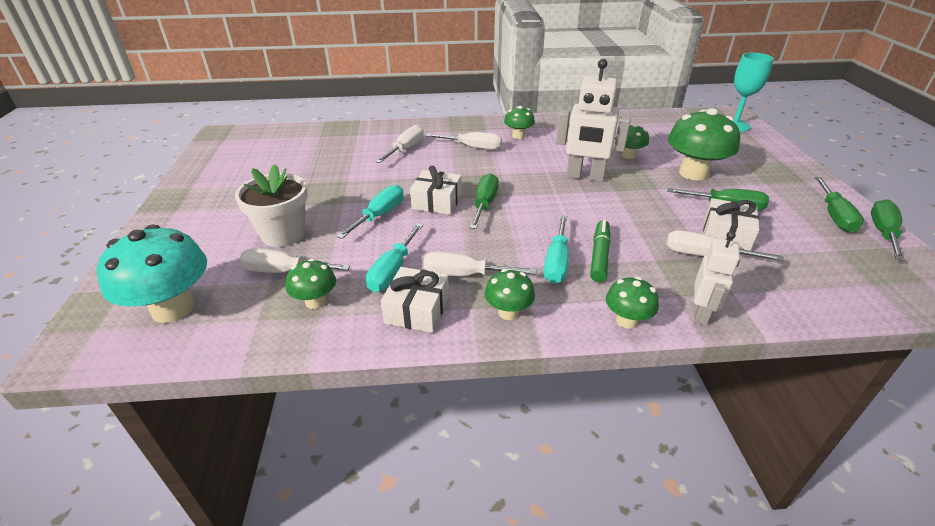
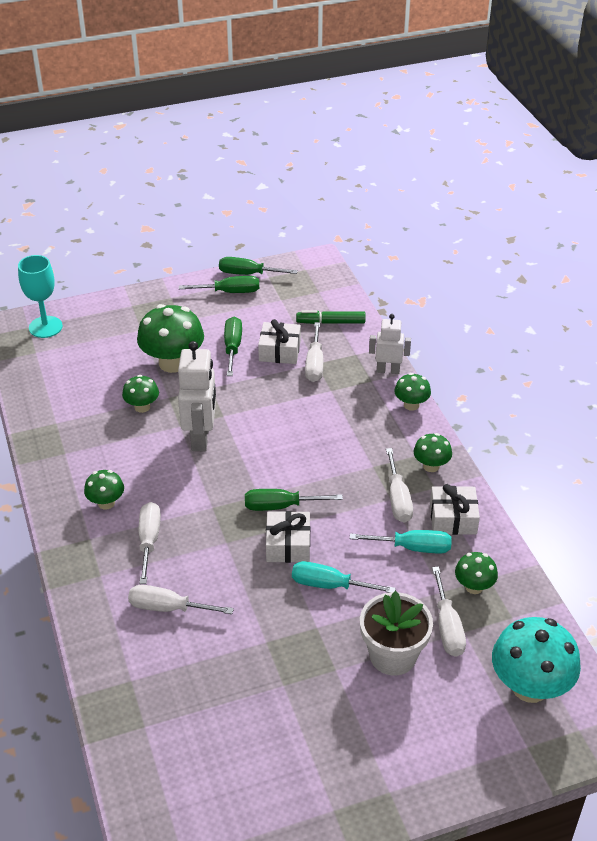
camera: 105 degrees left, 5 degrees up
turquoise screwdriver [544,215,569,284] -> none
green marker [590,220,611,282] -> green marker moved to [296,310,366,324]

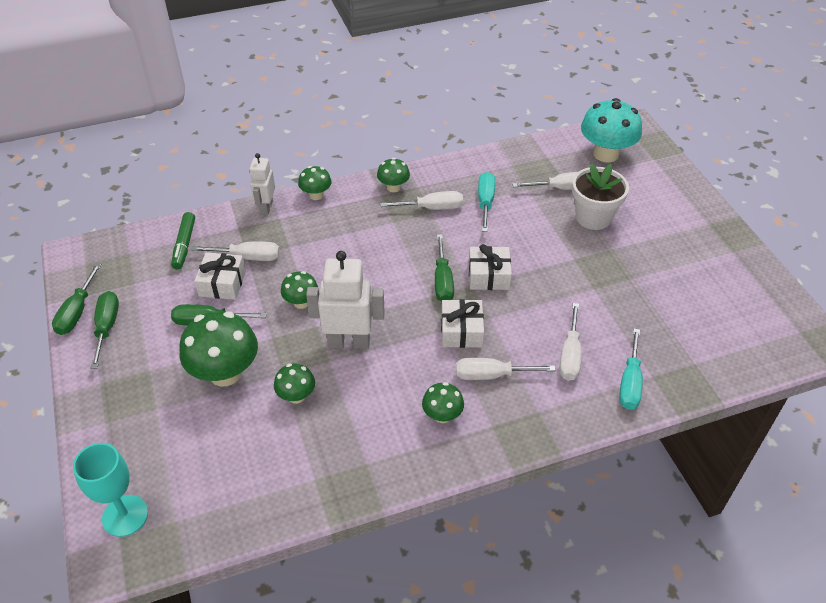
camera: 90 degrees left, 5 degrees up
turquoise screwdriver [292,561,396,593] -> turquoise screwdriver moved to [619,328,643,410]
white gift [430,484,480,535] -> white gift moved to [441,299,484,348]
green mushroom [455,552,498,594] -> green mushroom moved to [281,271,318,309]

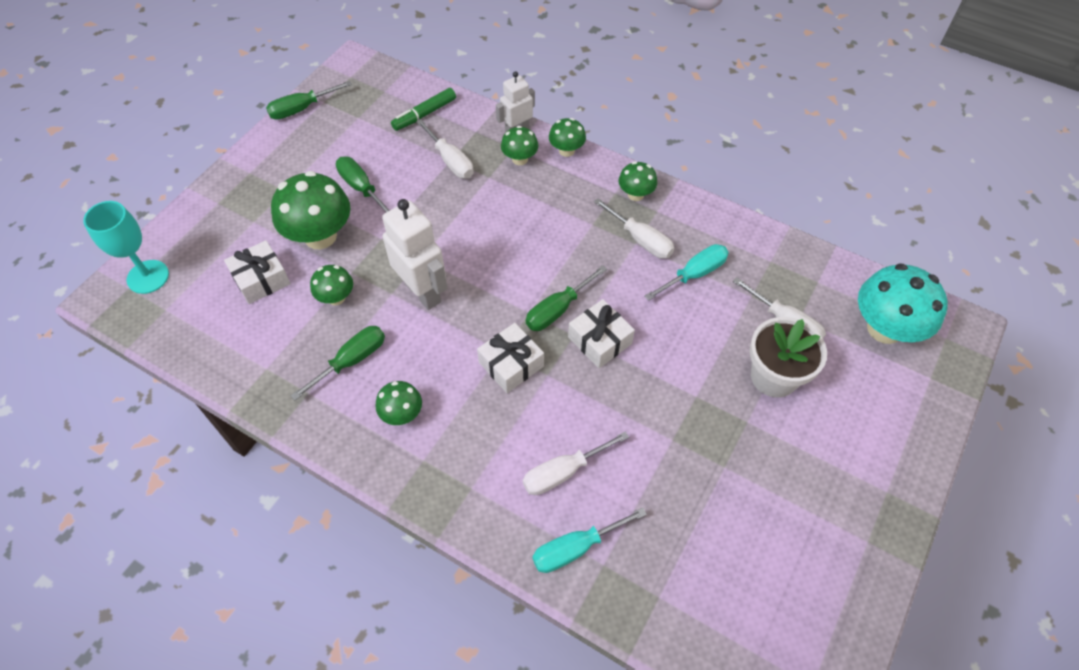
camera: 50 degrees right, 10 degrees up
green screwdriver [91,291,119,369] -> green screwdriver moved to [290,326,385,400]
white gift [194,252,246,300] -> white gift moved to [224,240,291,304]
green mushroom [281,271,318,309] -> green mushroom moved to [501,126,538,165]
white screwdriver [456,358,555,380] -> none

